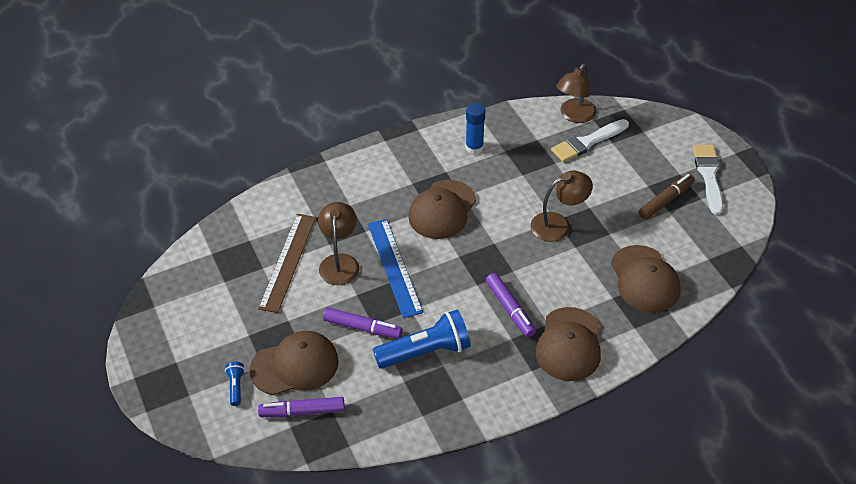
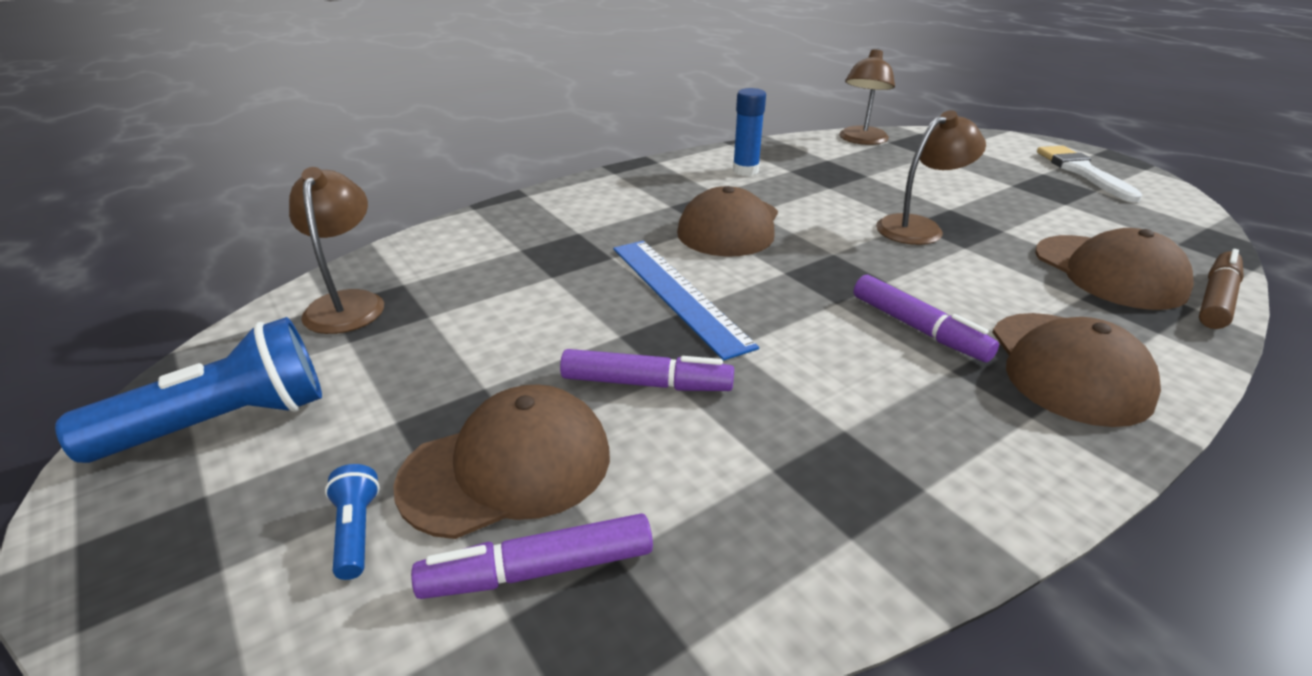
camera: 10 degrees left, 15 degrees down
brown ruler [258,214,316,313] -> none
brown lamp [318,202,359,285] -> brown lamp moved to [289,167,384,334]
blue flashlight [373,309,471,369] -> blue flashlight moved to [55,317,322,463]
white brush [551,119,629,162] -> none
brown marker [639,173,695,219] -> brown marker moved to [1199,249,1244,329]

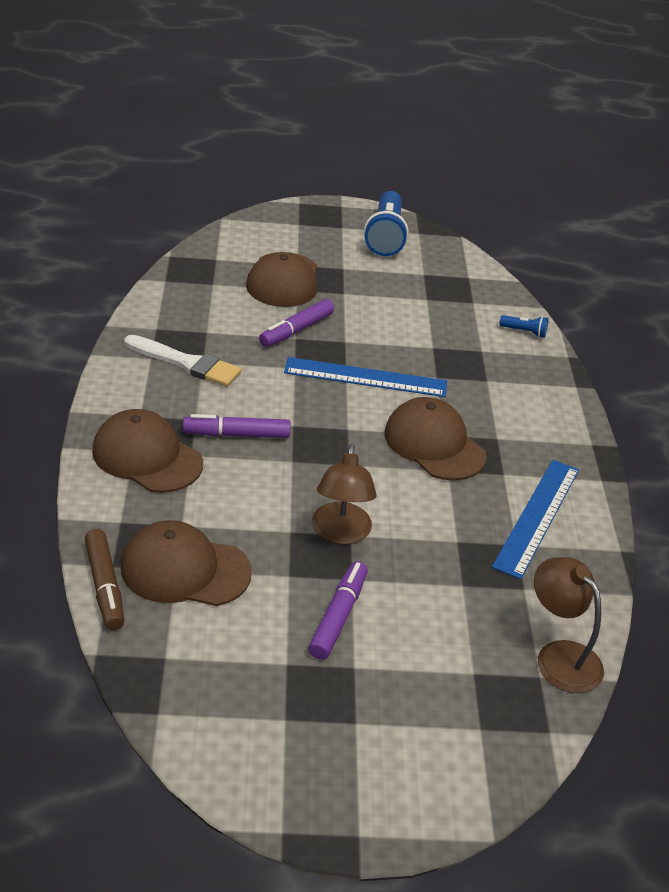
camera: 120 degrees right, 5 degrees up
brown lamp [289,167,384,334] -> none
blue flashlight [325,464,380,580] -> blue flashlight moved to [499,315,549,338]
purple marker [411,513,653,599] -> purple marker moved to [308,561,368,660]
blue glue stick [733,88,766,176] -> blue ruler [492,460,579,579]
white brush [1037,146,1142,202] -> white brush moved to [124,335,242,387]

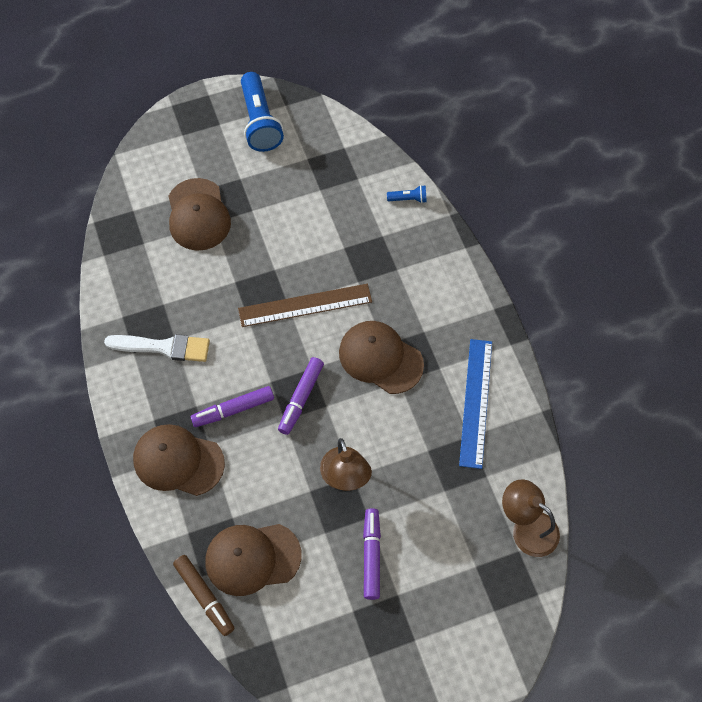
camera: 15 degrees left, 25 degrees up
purple marker [259,299,334,347] -> purple marker moved to [278,357,324,435]
blue ruler [284,357,447,397] -> brown ruler [238,284,372,327]

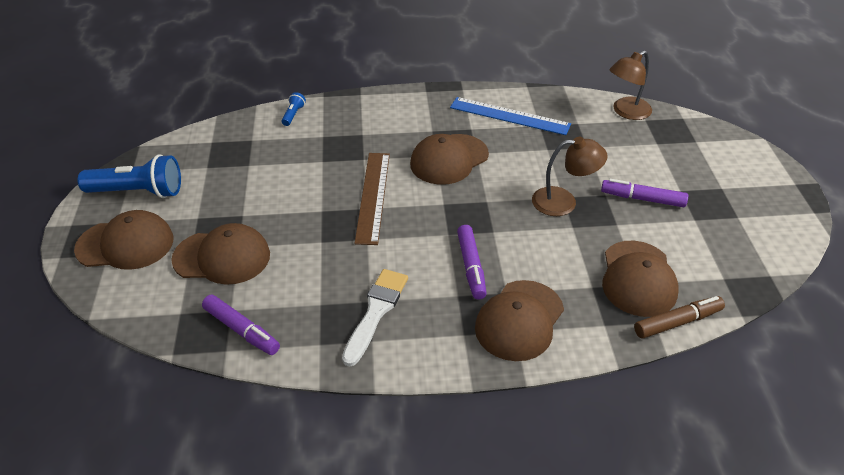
camera: 75 degrees left, 20 degrees down
purple marker [278,357,324,435] -> purple marker moved to [202,294,280,355]
none -> brown cap [74,210,173,270]

